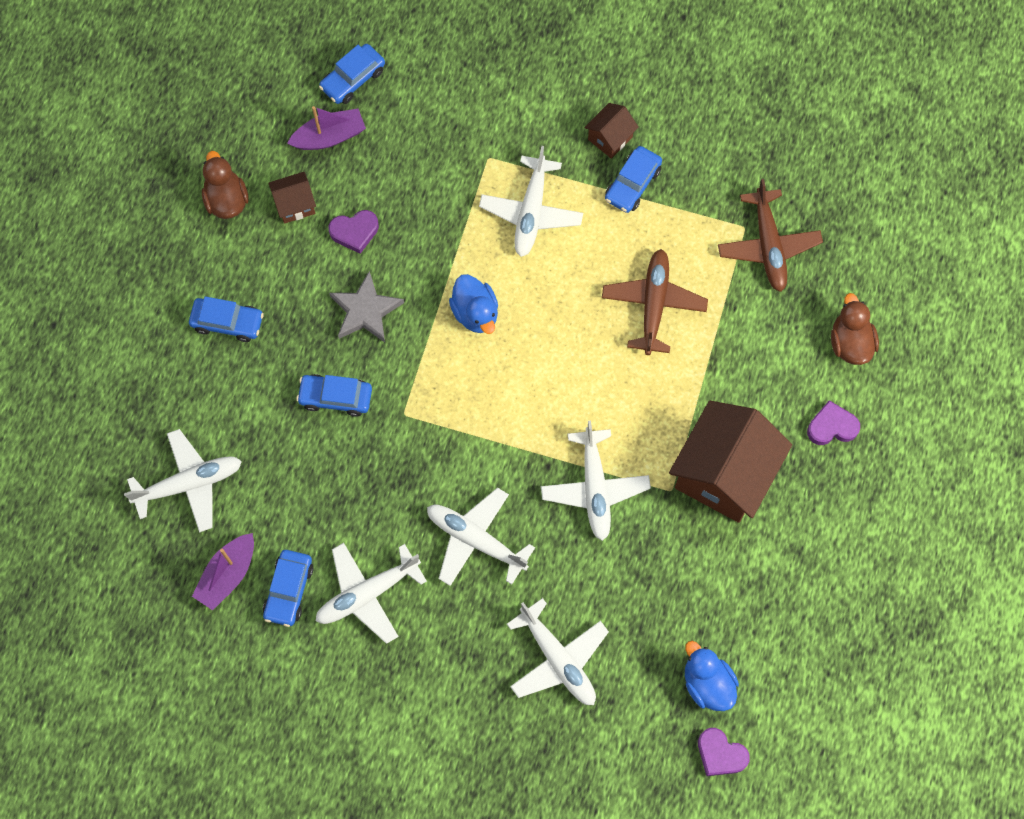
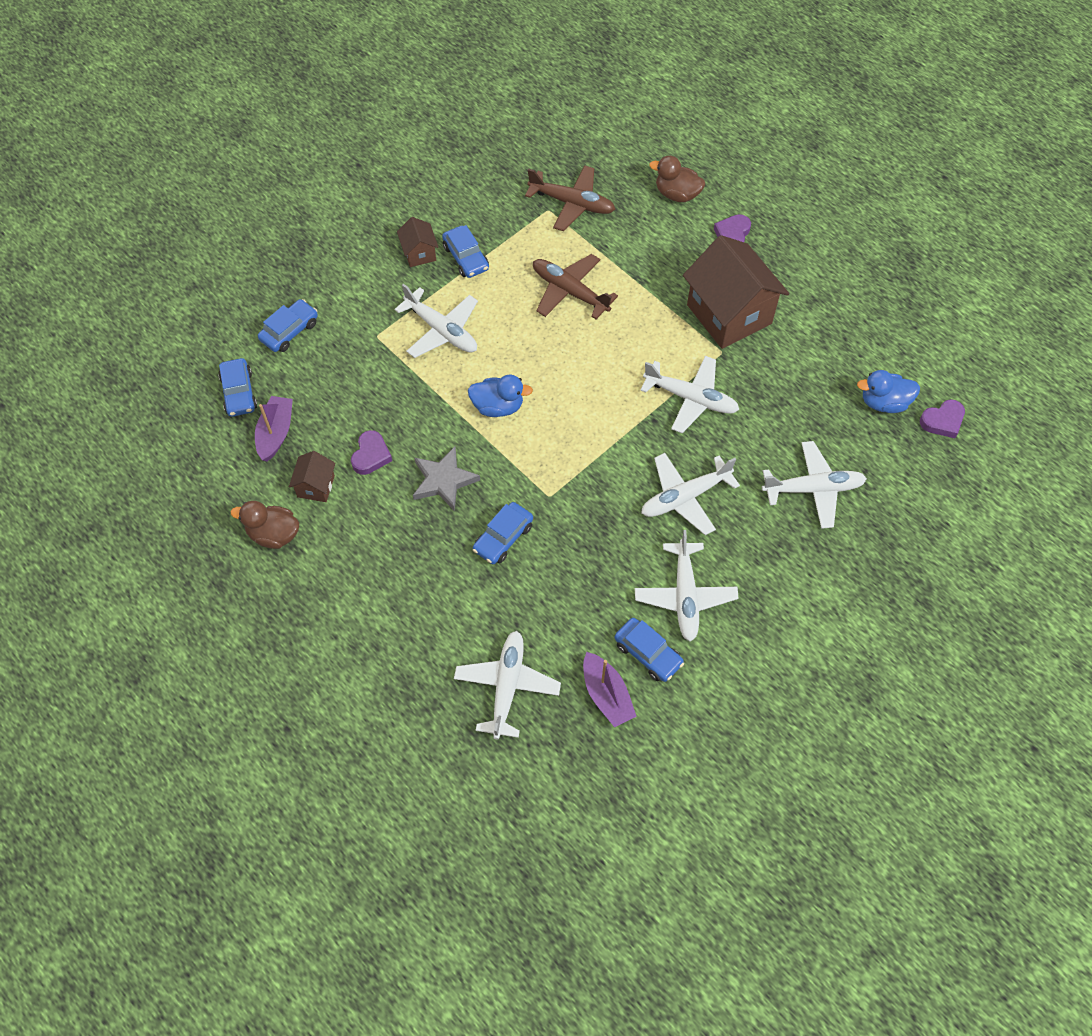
camera: 60 degrees left, 10 degrees down
blue car [189,296,264,342] -> blue car moved to [258,299,318,352]

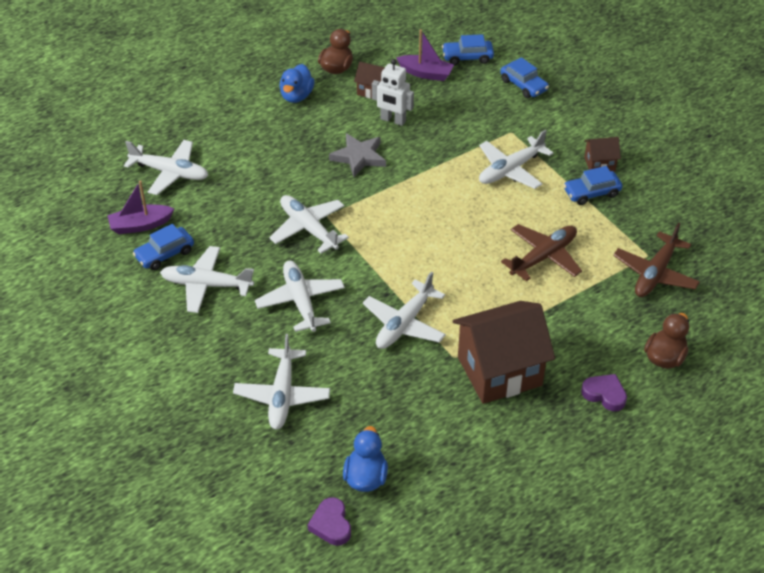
camera: 100 degrees right, 15 degrees down
purple heart [351,430,392,475] -> white robot [372,59,414,126]
blue duck [468,375,533,417] -> blue duck moved to [279,64,315,103]
blue car [473,502,533,564] -> none
none -> white plane [269,195,349,253]

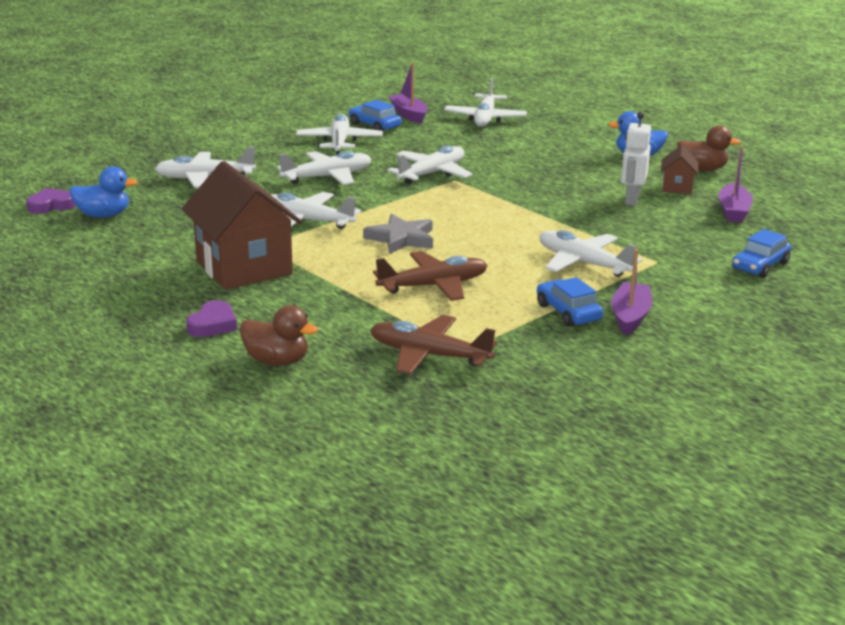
camera: 80 degrees right, 20 degrees down
grey star [329,133,386,177] -> grey star moved to [363,214,433,254]
blue car [442,34,494,65] -> none
brown plane [501,224,582,281] -> brown plane turned 60 degrees counterclockwise [373,251,488,301]
brown house [584,137,621,172] -> purple boat [611,249,652,336]

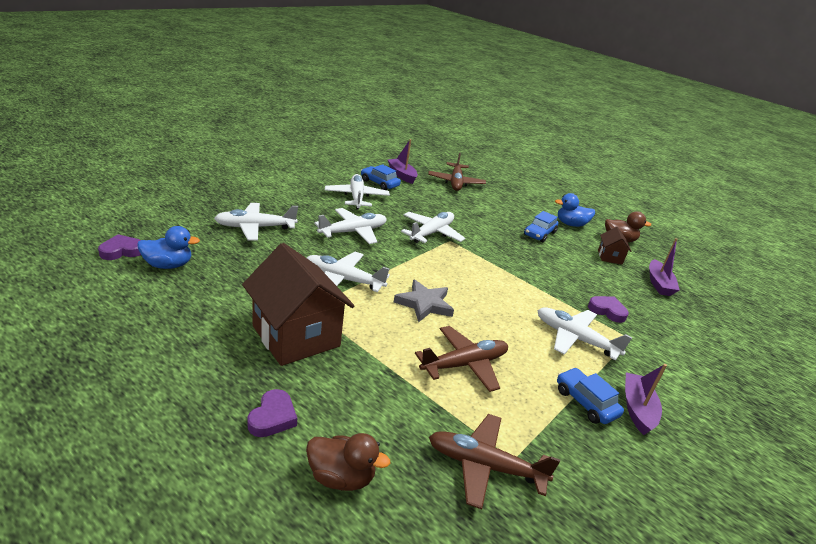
camera: 10 degrees left, 5 degrees up
white plane [444,78,527,127] -> brown plane [428,152,486,191]
white robot [621,112,651,206] -> none
blue car [732,229,791,278] -> blue car moved to [524,211,558,242]
none -> purple heart [588,296,629,323]

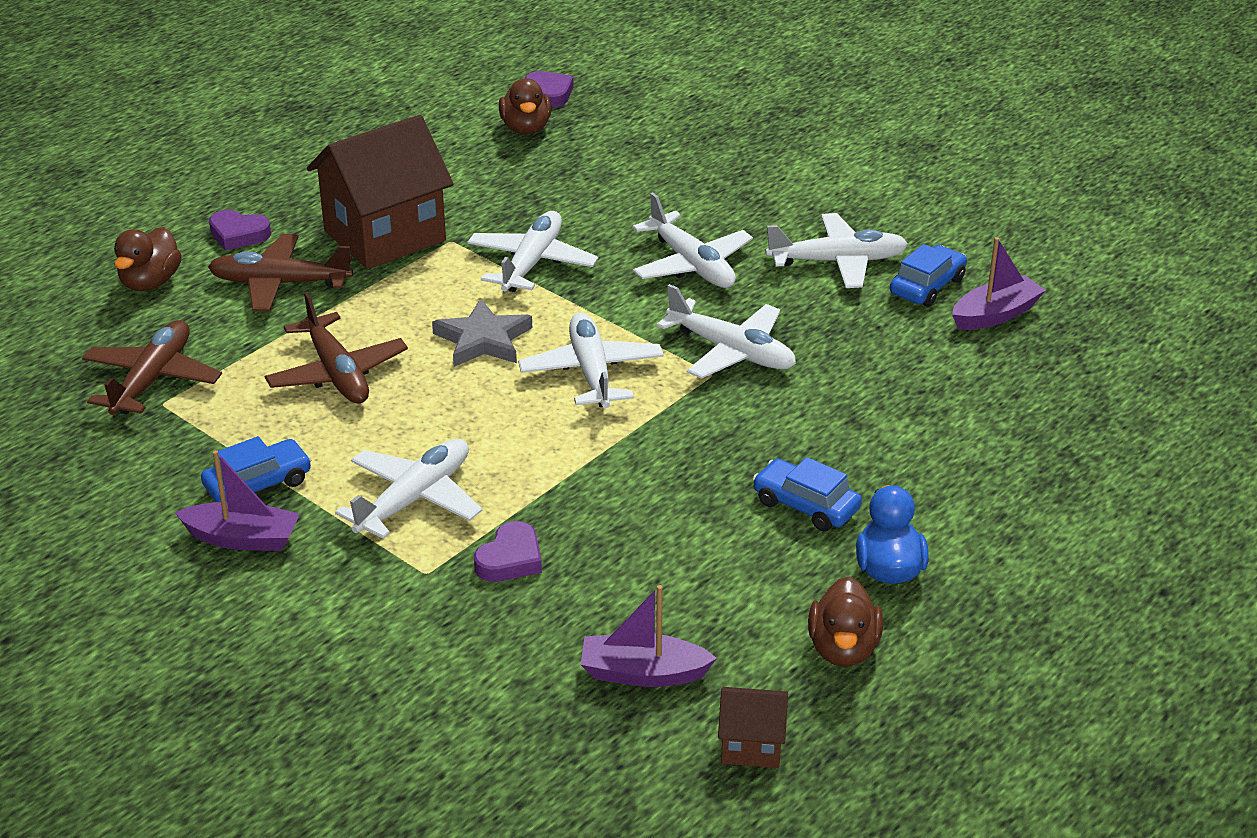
camera: 95 degrees right, 5 degrees up
blue duck [137,226,200,269] -> brown duck [499,78,551,135]
white plane [214,203,298,241] -> white plane moved to [518,312,664,408]
brown plane [428,152,486,191] -> brown plane moved to [208,234,353,311]
brown house [598,227,632,265] -> brown house moved to [718,687,788,768]

